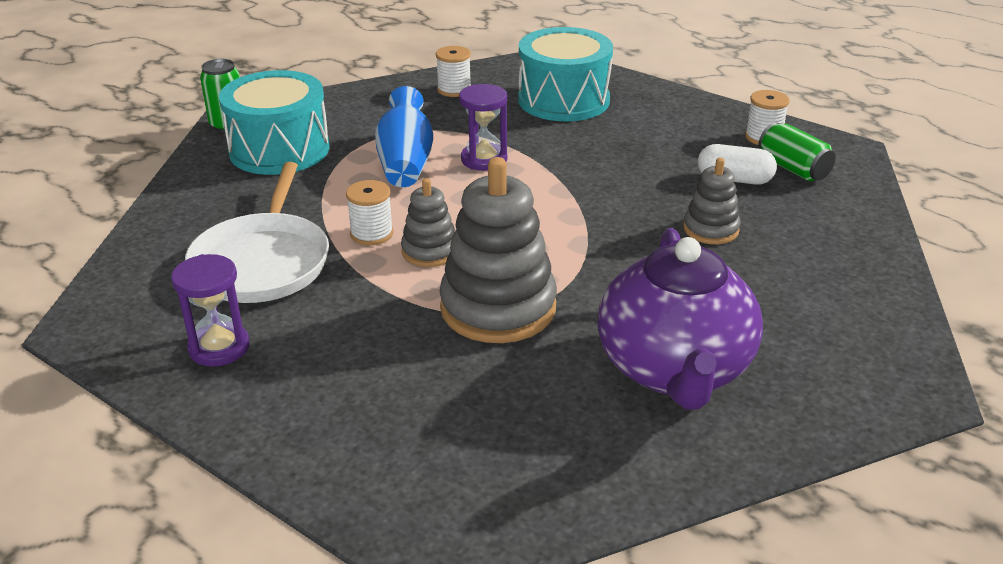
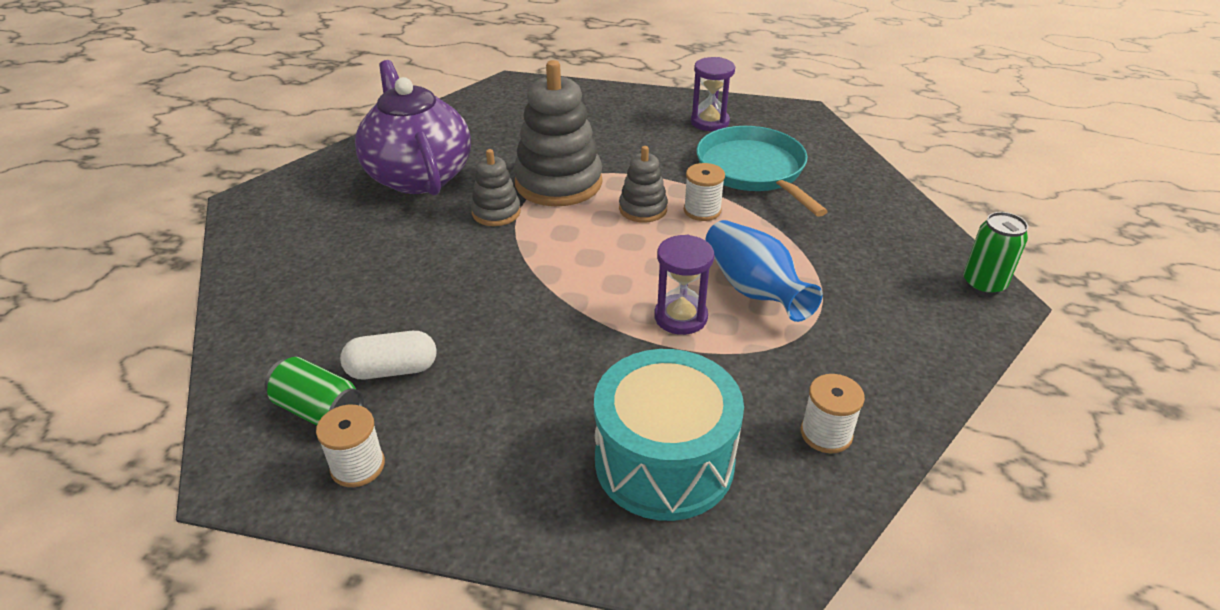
camera: 155 degrees right, 5 degrees up
white pan [185,162,329,303] -> turquoise pan [696,126,828,217]
turquoise drum [219,70,329,175] -> none
grey stacking toy [683,158,741,244] -> grey stacking toy moved to [471,149,521,226]

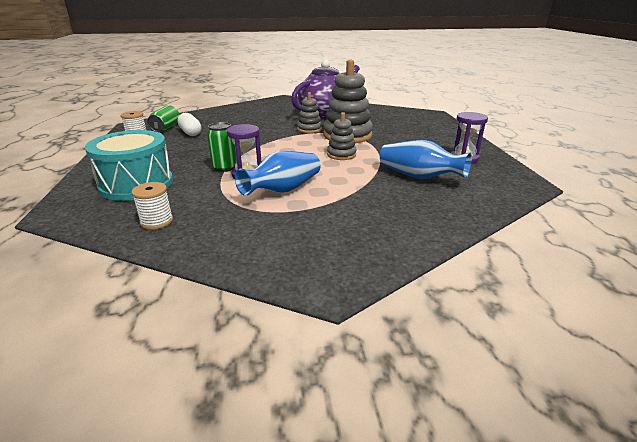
camera: 70 degrees right, 10 degrees down
white spool [684,163,725,221] -> none
turquoise pan [696,126,828,217] -> blue vase [380,140,472,179]
green can [963,212,1028,296] -> green can moved to [207,122,237,172]

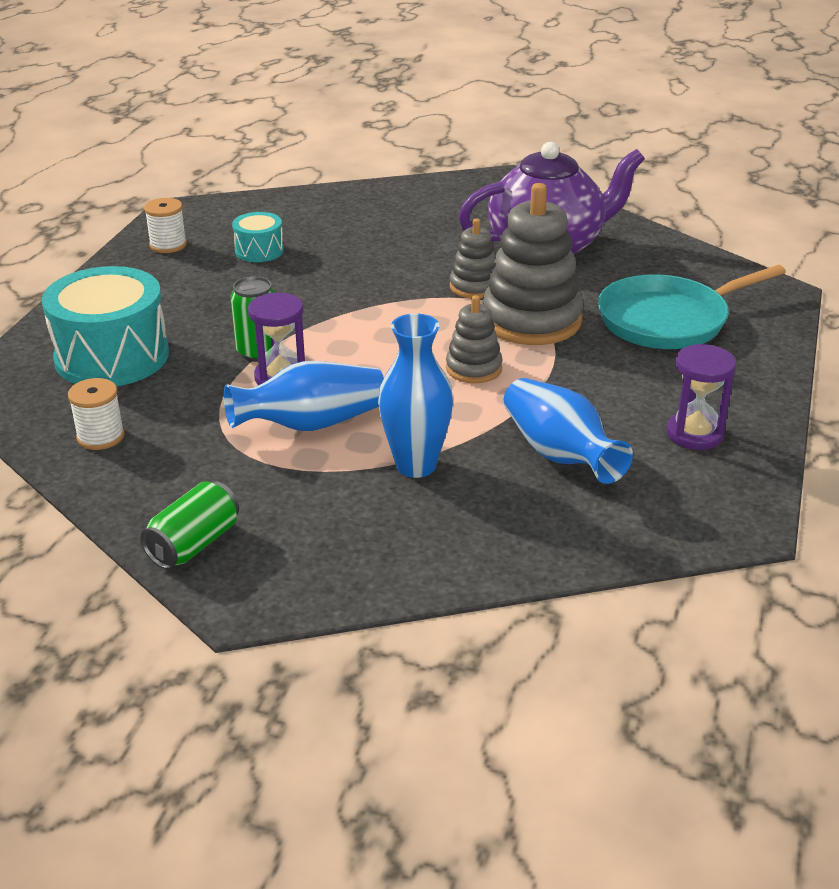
camera: 25 degrees right, 5 degrees up
green can [147,105,180,132] -> green can moved to [140,481,239,569]
white capsule [177,113,201,136] -> turquoise drum [232,212,284,262]
none -> blue vase [378,313,453,478]
none -> turquoise pan [598,265,786,349]

